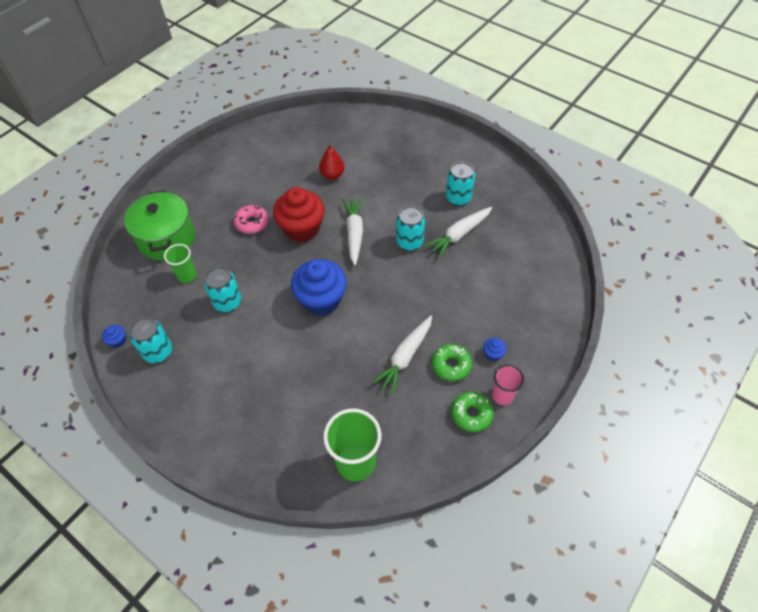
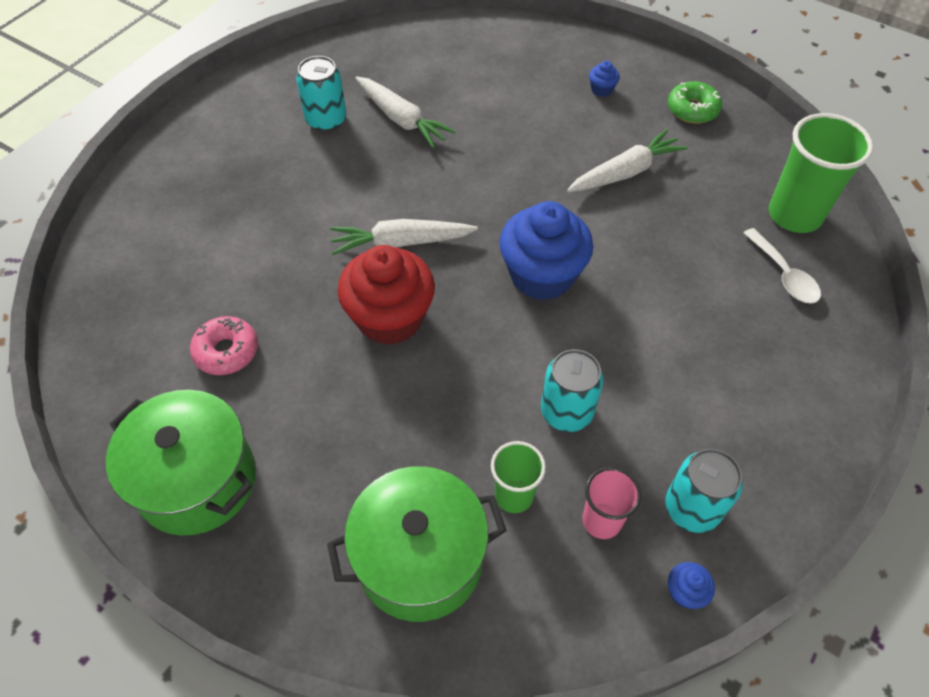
camera: 95 degrees left, 0 degrees up
pink donut [234,205,269,234] -> pink donut moved to [190,316,258,375]
red pear [319,144,345,179] -> none
white carrot [372,316,432,394] -> white carrot turned 60 degrees counterclockwise [567,129,688,192]
turquoise can [396,206,425,251] -> none
green donut [432,344,472,381] -> none
pink cup [492,364,524,405] -> pink cup moved to [582,467,641,539]
none -> green pot [106,390,256,536]
none -> white spoon [743,228,821,304]

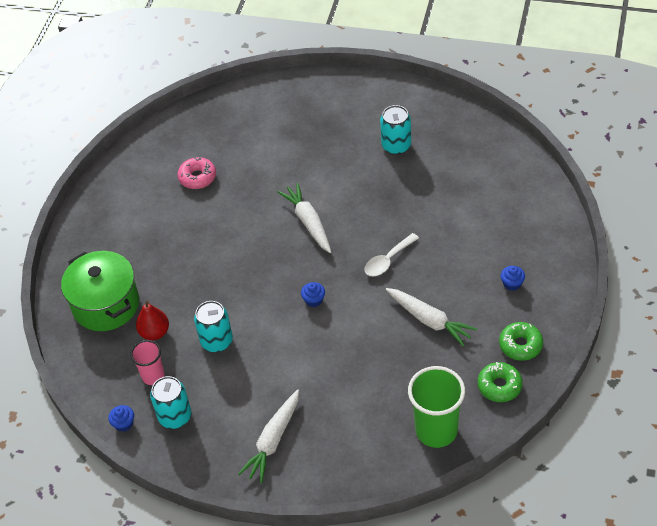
camera: 75 degrees right, 5 degrees down
green pot [106,390,256,536] -> none
red cupcake [337,245,435,345] -> none
white carrot [355,76,456,148] -> white carrot moved to [238,389,299,483]
green cup [491,441,546,513] -> red pear [136,301,169,340]
blue cupcake [500,201,594,301] -> blue cupcake [301,282,325,307], size x0.40
white spoon [743,228,821,304] -> white spoon moved to [364,233,419,276]
none -> green donut [478,362,522,402]

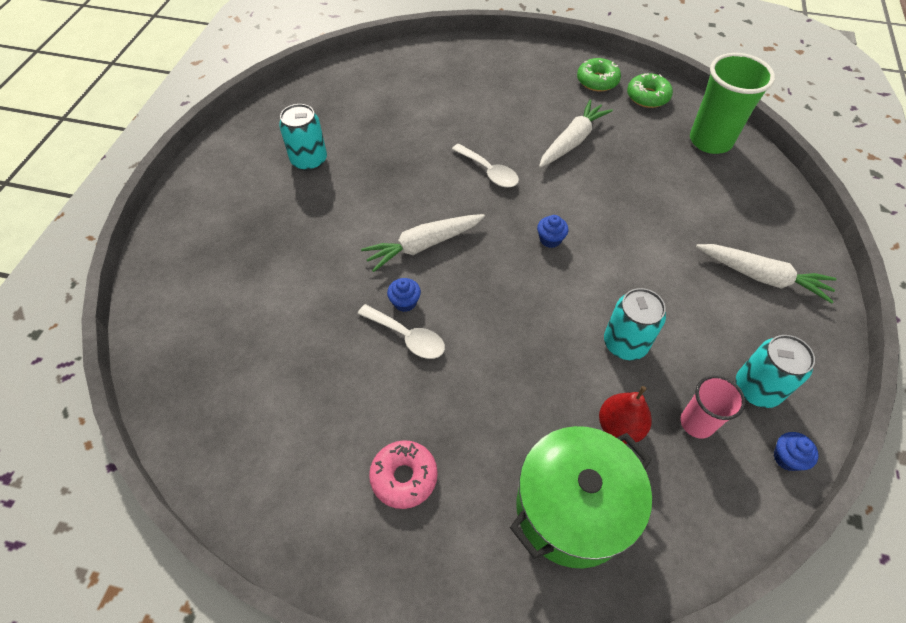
camera: 95 degrees left, 5 degrees up
pink donut [178,157,216,189] -> pink donut moved to [369,440,438,509]
blue cupcake [500,266,525,291] -> blue cupcake moved to [387,278,421,312]
none -> white spoon [357,304,445,359]

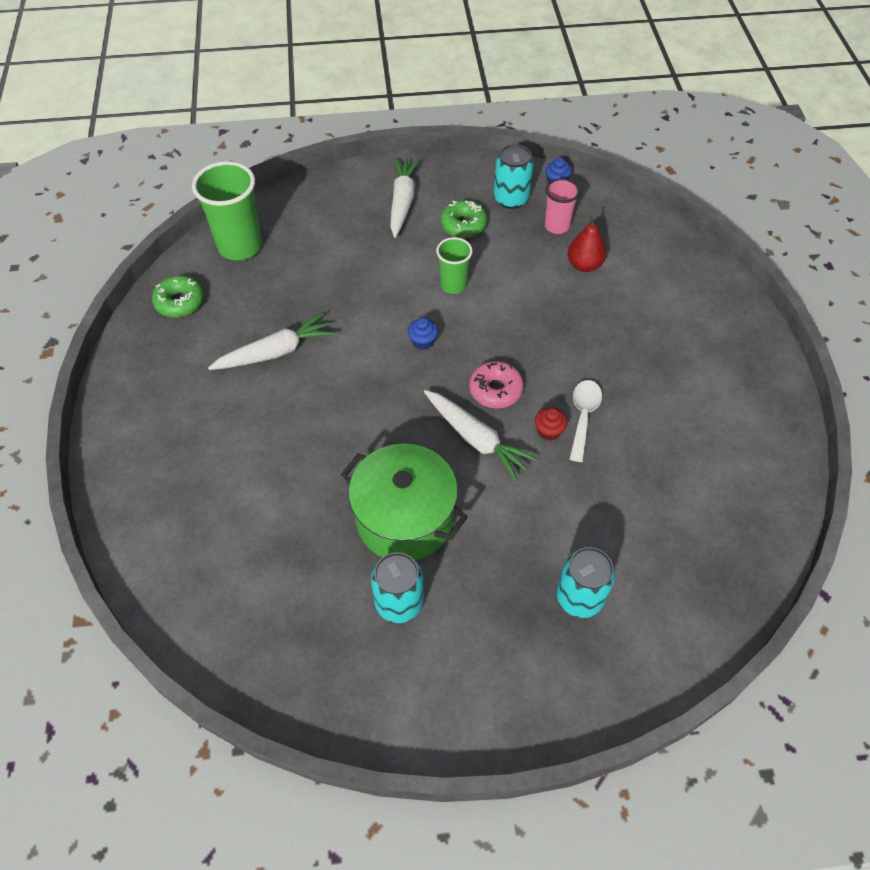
camera: 110 degrees left, 0 degrees up
pink donut [369,440,438,509] -> pink donut moved to [469,361,524,408]
blue cupcake [387,278,421,312] -> red cupcake [535,407,568,441]
white spoon [452,144,519,188] -> none
green pot [510,426,652,568] -> green pot moved to [341,444,468,561]
white carrot [539,100,613,168] -> white carrot turned 135 degrees clockwise [208,313,335,370]
green donut [577,58,621,91] -> green donut moved to [440,200,487,238]
turquoise can [604,288,666,360] -> turquoise can moved to [557,547,615,618]
none -> green cup [436,237,473,294]

